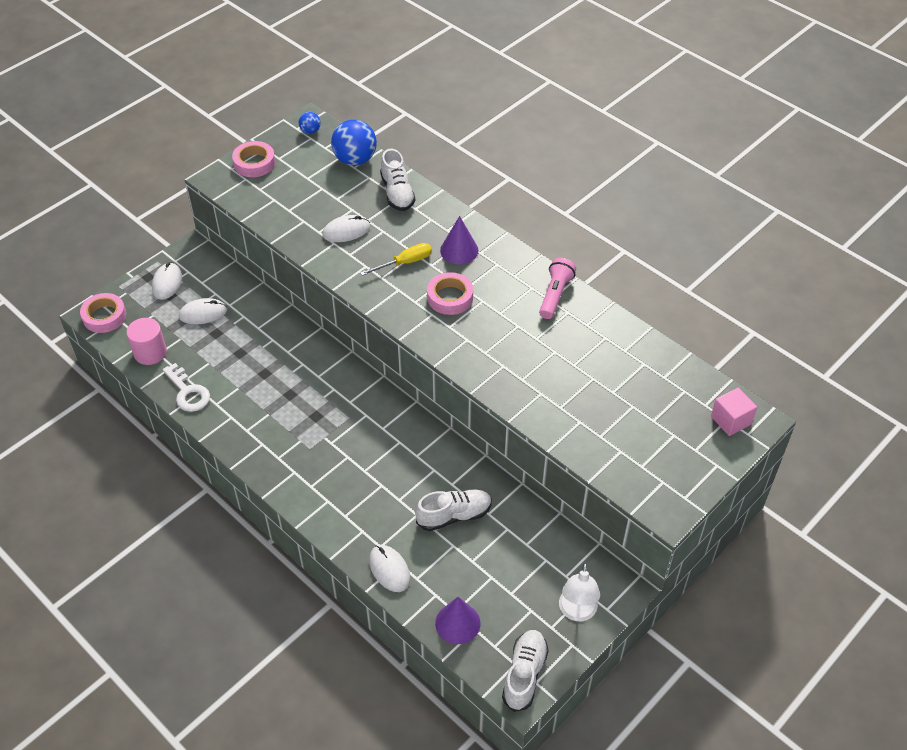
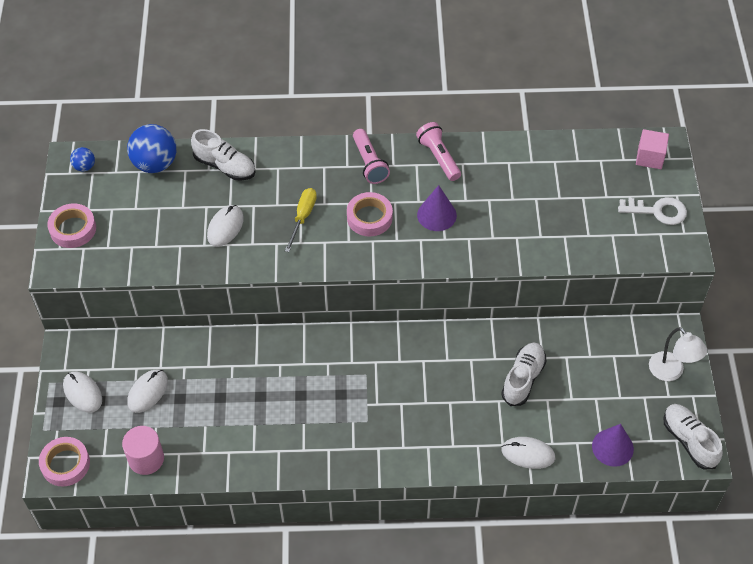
camera: 45 degrees left, 5 degrees up
white key [163,363,210,412] -> white key moved to [618,197,687,225]
purple cone [440,216,479,264] -> purple cone moved to [417,185,457,231]
none -> pink flashlight [353,129,390,184]

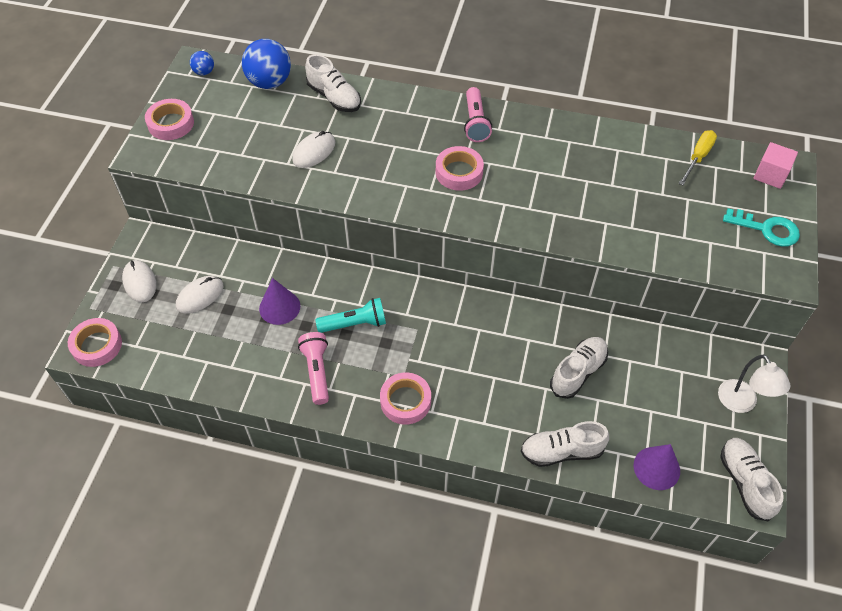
camera: 15 degrees right, 0 degrees up
pink cylinder [122,426,164,475] -> none
yellow screwdriver [285,188,317,252] -> yellow screwdriver moved to [679,130,717,185]
pink flashlight [416,122,461,181] -> pink flashlight moved to [298,332,329,405]
purple cone [417,185,457,231] -> purple cone moved to [259,278,300,325]
white mouse [501,437,555,469] -> white shoe [521,421,609,467]
white key [618,197,687,225] -> turquoise key [723,208,800,247]
none -> turquoise flashlight [316,298,386,333]
none -> pink tape [380,372,431,425]

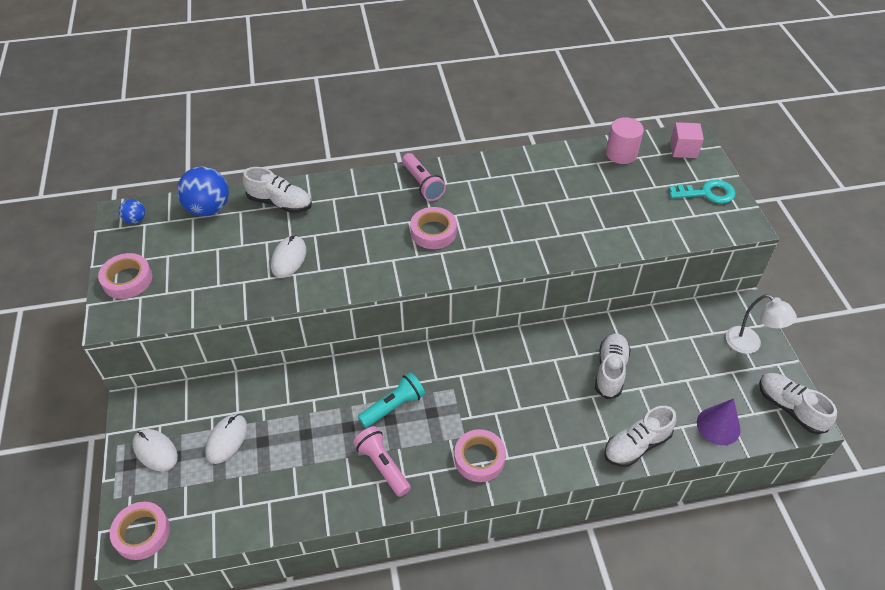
camera: 25 degrees left, 5 degrees down
purple cone [259,278,300,325] -> none
yellow screwdriver [679,130,717,185] -> pink cylinder [606,117,644,164]

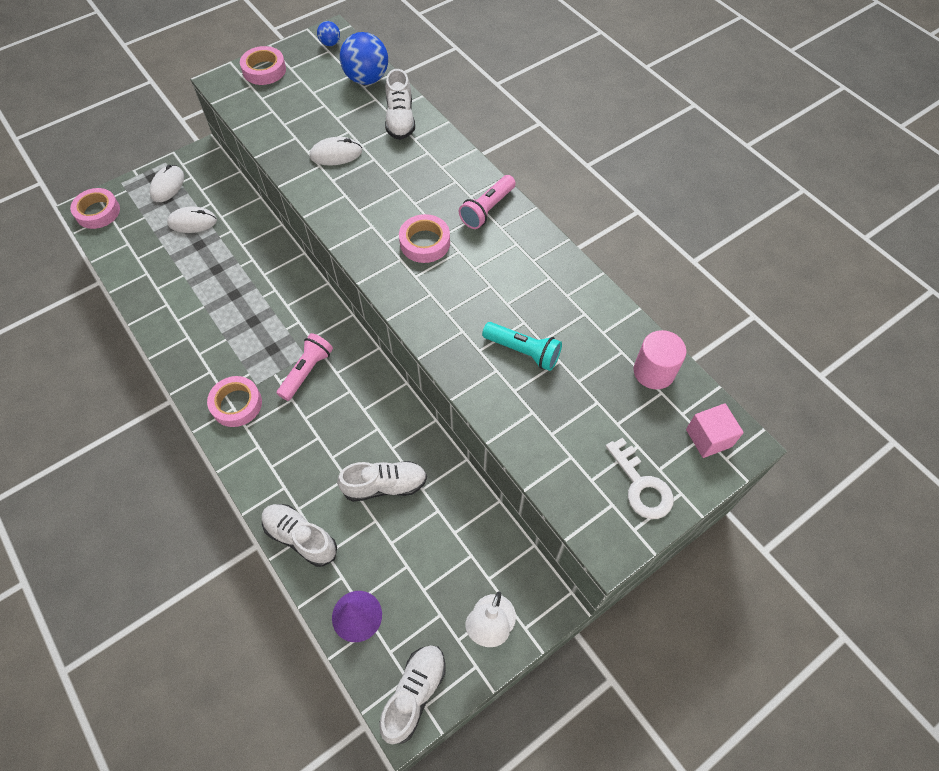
camera: 65 degrees right, 10 degrees up
pink flashlight [353,426,411,497] -> pink flashlight moved to [277,333,333,401]
turquoise flashlight [358,372,425,428] -> turquoise flashlight moved to [482,322,562,371]
turquoise key [669,180,736,204] -> white key [606,438,673,519]

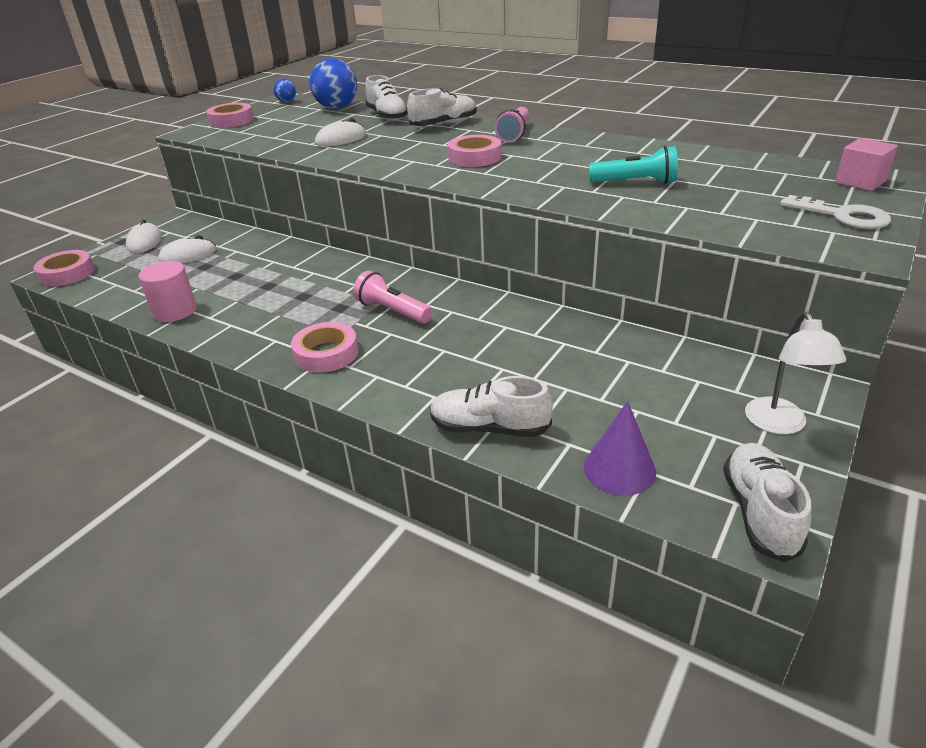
camera: 20 degrees left, 25 degrees down
pink flashlight [277,333,333,401] -> pink flashlight turned 60 degrees counterclockwise [353,271,432,324]
white shoe [337,461,427,502] -> white shoe moved to [407,88,477,126]
pink cylinder [633,330,686,389] -> pink cylinder moved to [138,261,197,322]

